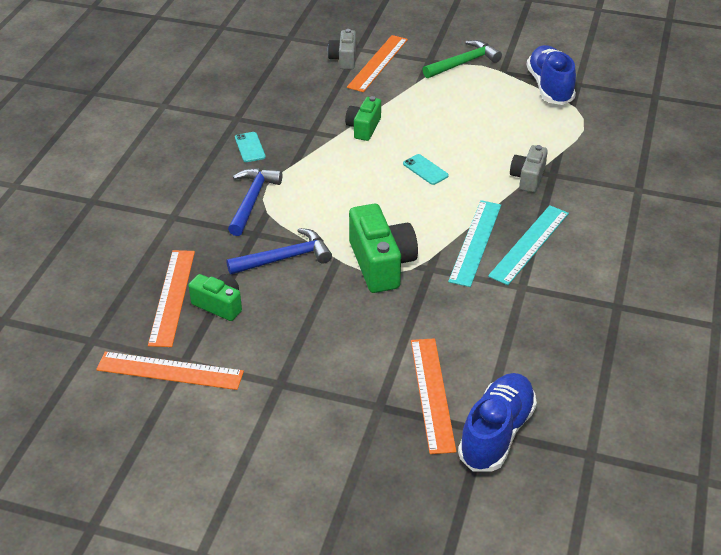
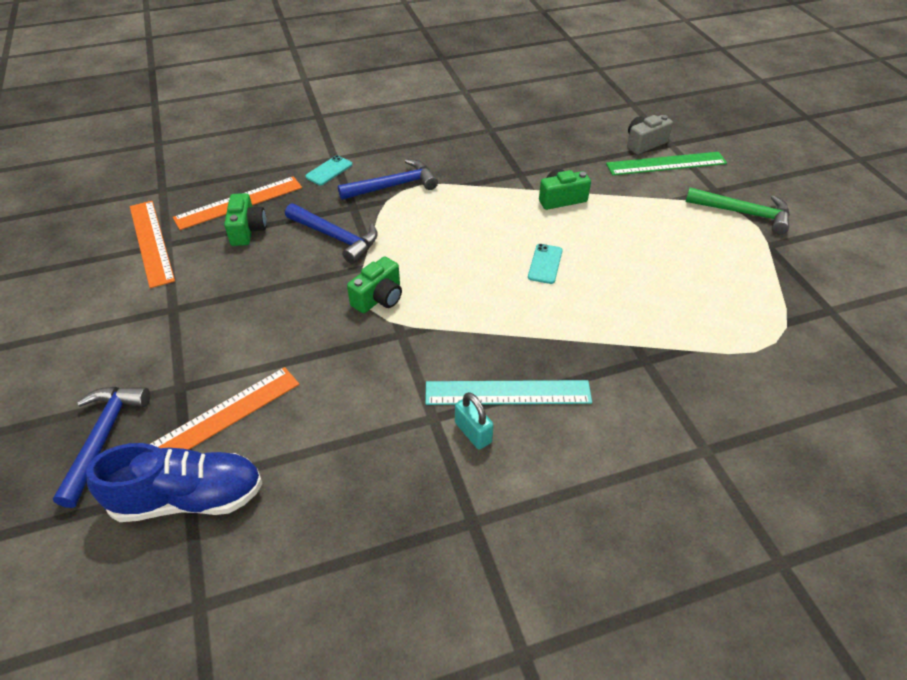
camera: 55 degrees right, 5 degrees up
turquoise phone [235,132,266,162] -> turquoise phone moved to [305,155,352,185]
orange ruler [347,35,408,92] -> green ruler [606,152,727,175]
green camera [349,204,418,293] -> green camera [347,256,402,313], size x0.60
turquoise ruler [448,200,501,287] -> none
grey camera [510,145,548,193] -> none
blue shoe [526,45,576,105] -> none
none -> blue hammer [53,387,150,508]
none -> turquoise padlock [455,392,494,449]

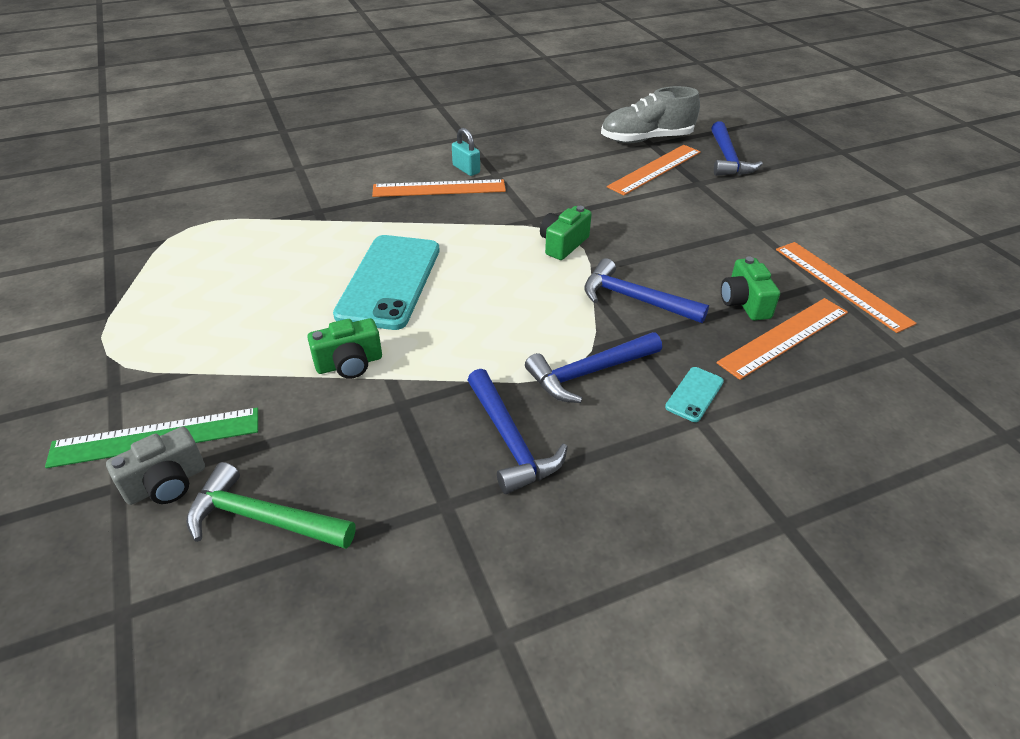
camera: 175 degrees right, 5 degrees down
blue shoe [86,443,263,522] -> grey shoe [601,86,700,143]
turquoise ruler [425,380,592,405] -> orange ruler [372,179,506,197]
turquoise phone [528,244,563,284] -> turquoise phone [333,235,439,330], size x2.36
green hammer [685,188,790,234] -> green hammer moved to [186,462,356,549]
none -> blue hammer [468,369,568,494]

